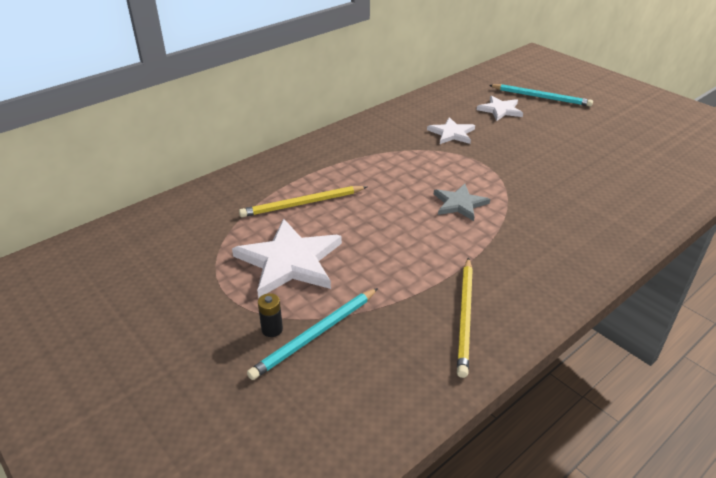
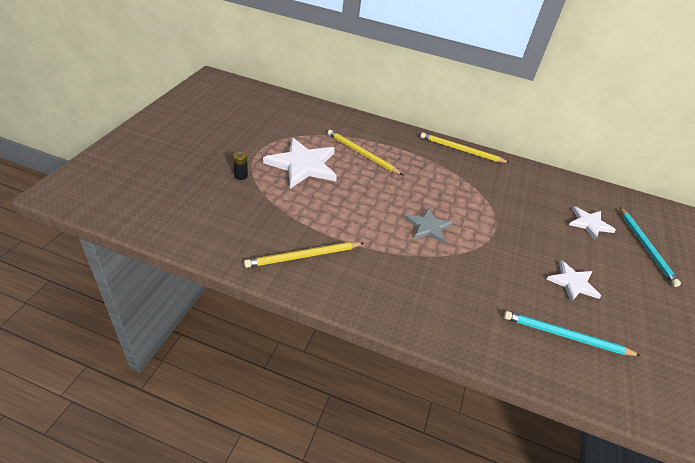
camera: 55 degrees right, 5 degrees up
turquoise pencil [247,288,378,380] -> turquoise pencil moved to [504,311,641,356]
white star [427,117,475,144] -> white star moved to [547,260,601,302]
none -> yellow pencil [420,132,510,163]

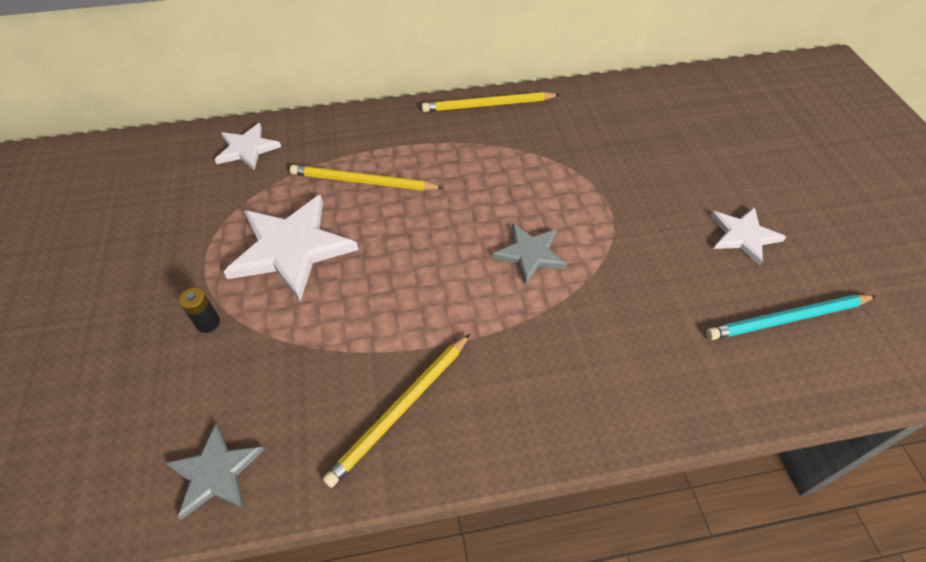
camera: 25 degrees left, 10 degrees up
white star [569,206,616,240] -> white star moved to [215,123,281,170]
turquoise pencil [620,207,681,287] -> none
none -> grey star [165,423,264,520]

